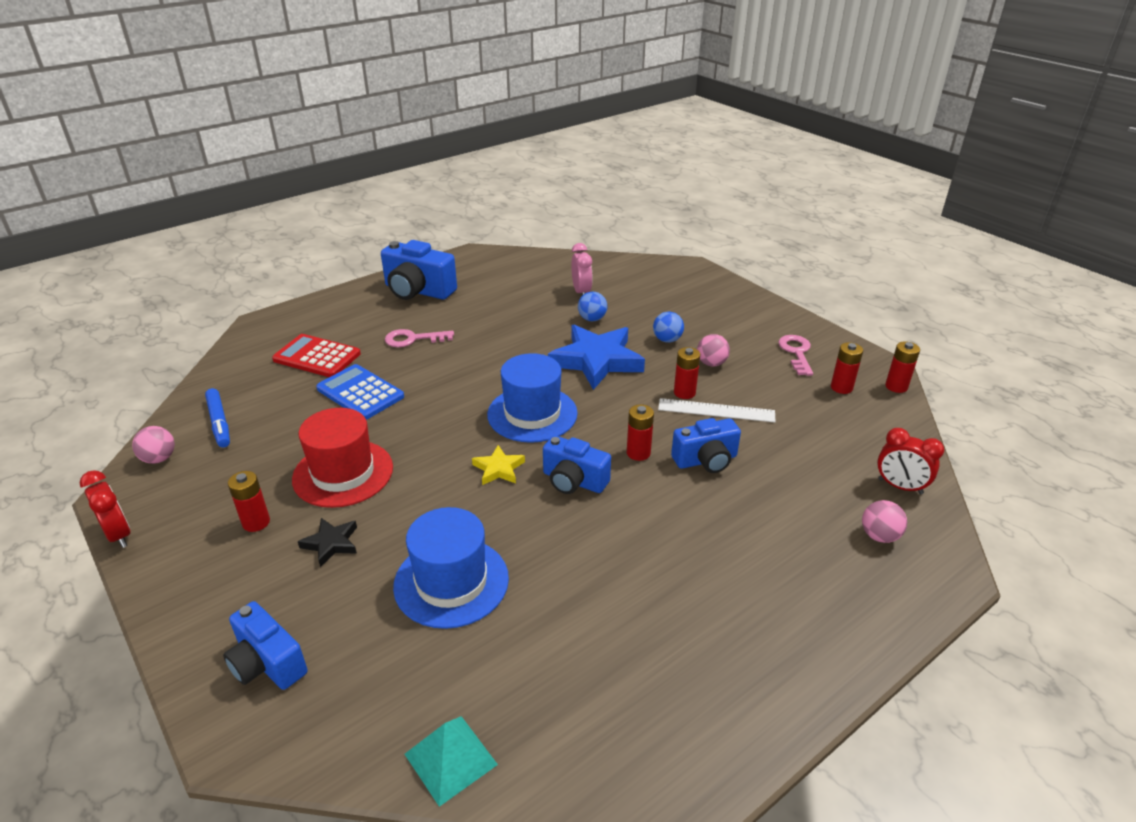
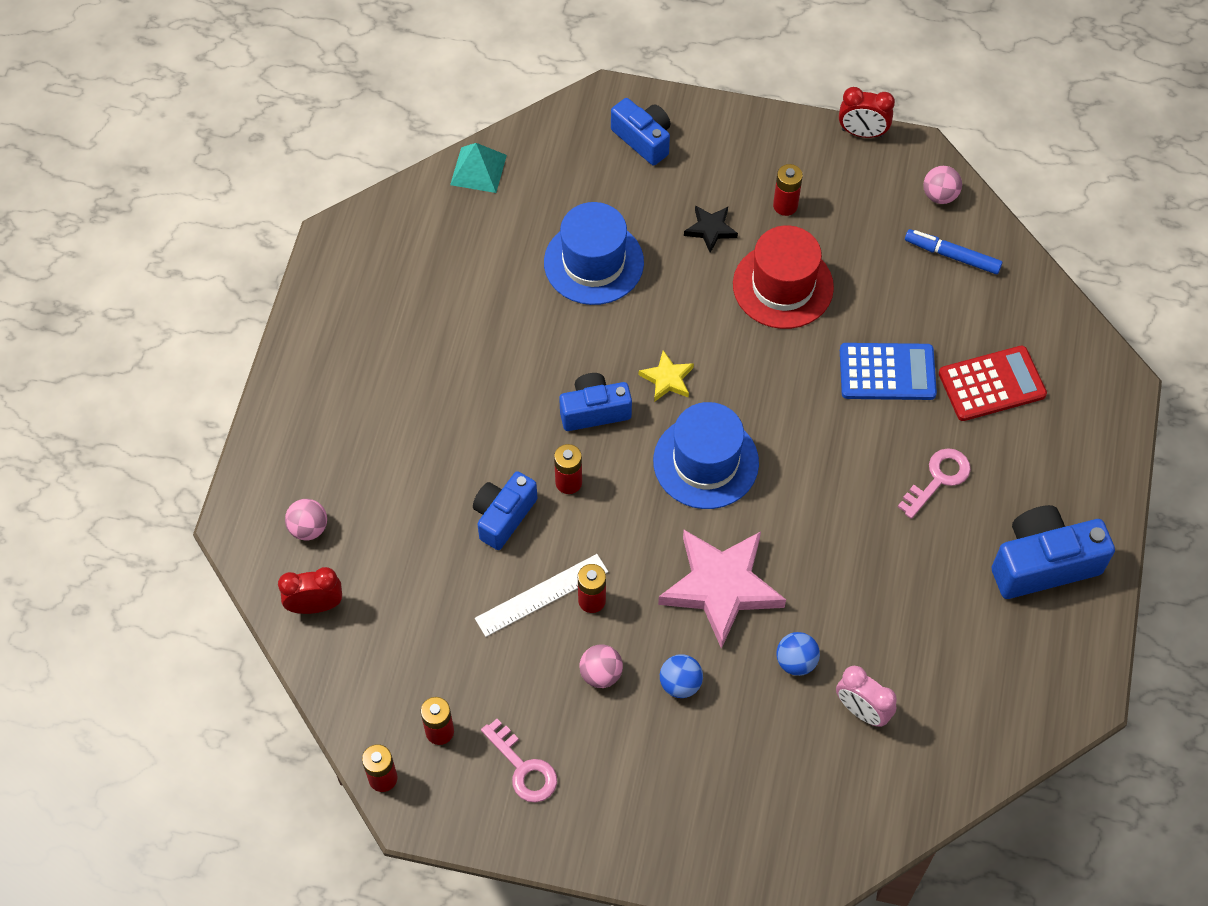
camera: 140 degrees right, 25 degrees up
blue camera [223,601,308,690] -> blue camera turned 45 degrees clockwise [611,98,670,165]
blue star [548,325,645,390] -> pink star [658,530,786,649]

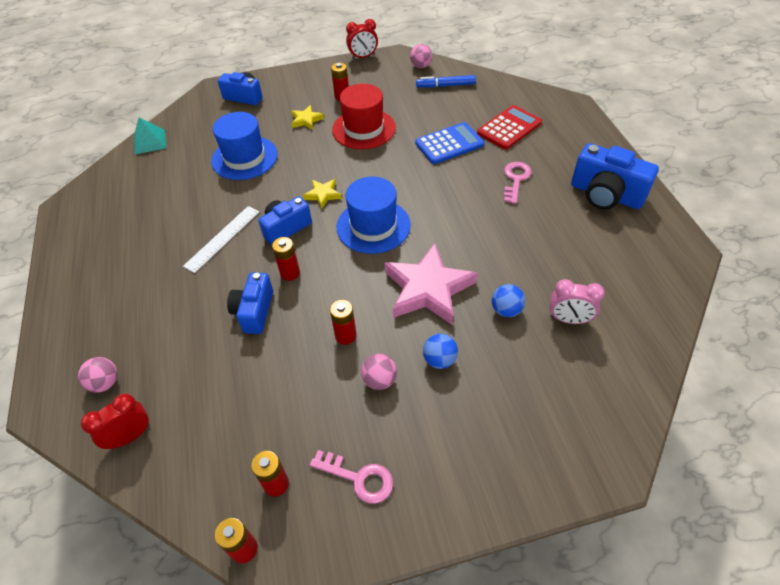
camera: 25 degrees left, 10 degrees down
white ruler [475,554,608,637] -> white ruler moved to [183,206,259,273]
black star [684,205,738,253] -> yellow star [291,105,324,130]
blue camera [992,505,1115,599] -> blue camera turned 105 degrees counterclockwise [571,143,659,209]

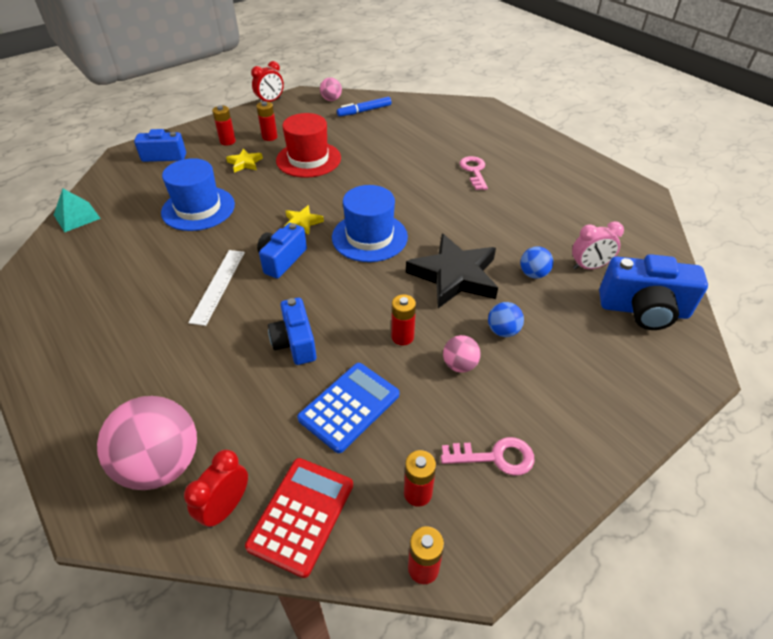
camera: 25 degrees left, 5 degrees down
pink ball [78,357,117,393] -> pink ball [97,396,197,490], size x2.08
red battery [272,237,300,281] -> red battery moved to [212,105,236,146]
pink star [385,243,478,325] -> black star [406,234,498,308]
blue calculator [415,122,484,164] -> blue calculator moved to [297,363,399,453]
red calculator [477,105,542,150] -> red calculator moved to [245,458,353,578]
blue camera [571,143,659,209] -> blue camera moved to [599,254,708,330]

